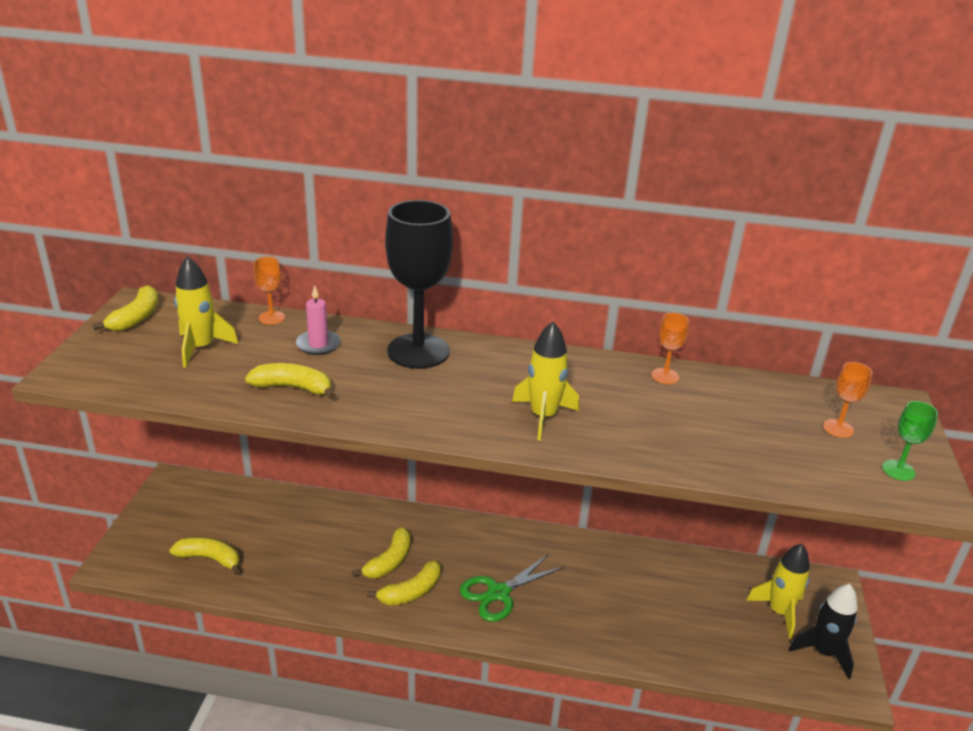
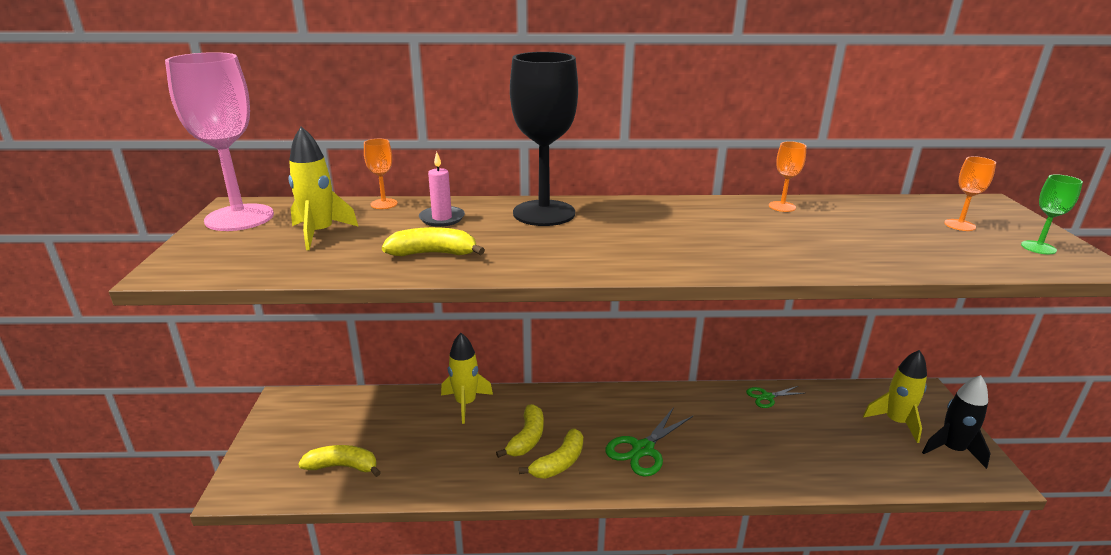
camera: 10 degrees left, 5 degrees down
yellow banana [93,285,158,331] -> pink goblet [165,52,274,231]
yellow rocket [512,322,579,441] -> yellow rocket moved to [441,333,493,424]
none -> green scissors [746,386,805,408]

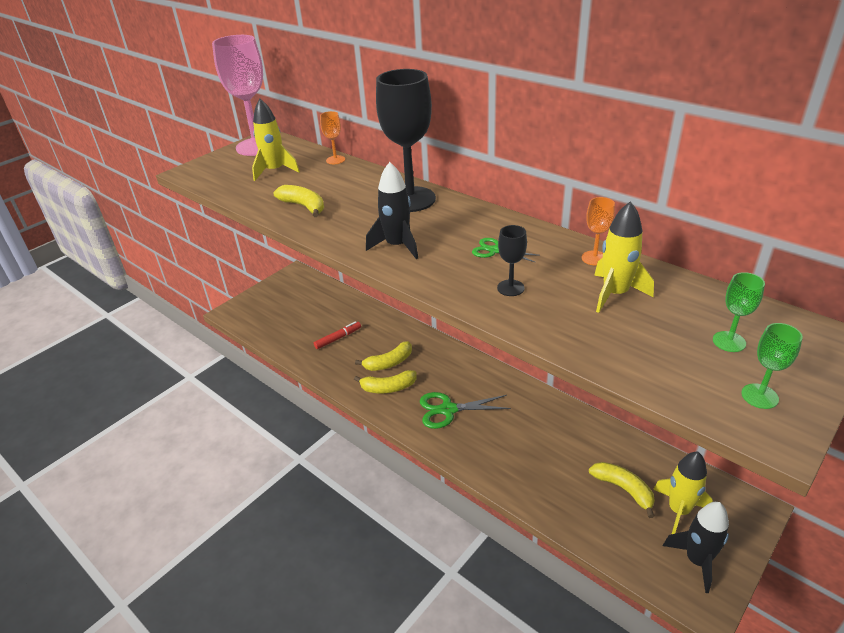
camera: 45 degrees right, 10 degrees up
yellow banana [298,445,381,477] -> yellow banana moved to [589,462,655,518]
pink candle [419,152,465,227] -> none
yellow rocket [441,333,493,424] -> yellow rocket moved to [594,201,654,313]
green scissors [746,386,805,408] -> green scissors moved to [472,238,540,262]
orange goblet [944,156,996,231] -> green goblet [713,272,765,352]
none -> red marker [314,321,361,349]
none -> black rocket [366,162,418,259]
none -> black goblet [497,225,527,296]

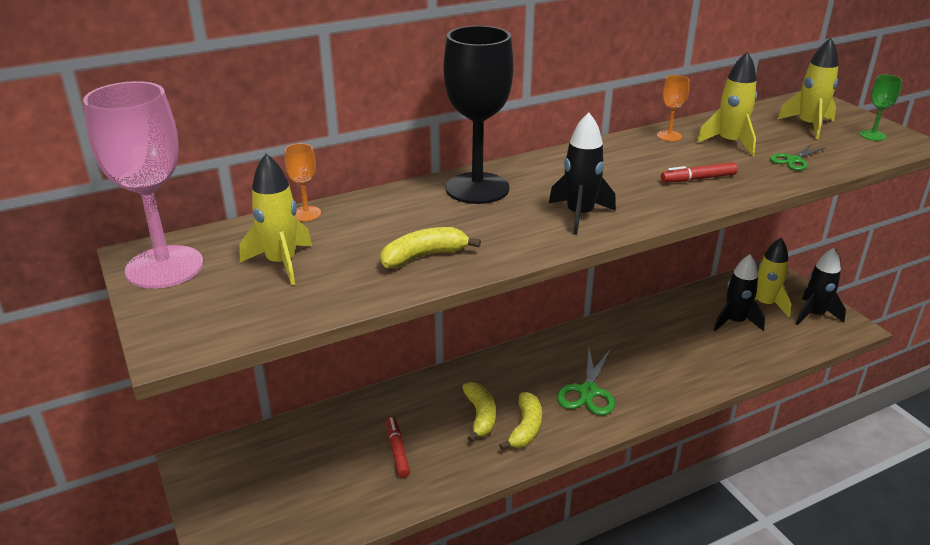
camera: 70 degrees left, 5 degrees down
green scissors [472,238,540,262] -> green scissors moved to [770,144,825,170]
black goblet [497,225,527,296] -> red marker [661,162,738,183]
yellow banana [589,462,655,518] -> black rocket [714,254,765,331]
green goblet [713,272,765,352] -> yellow rocket [777,38,839,139]

